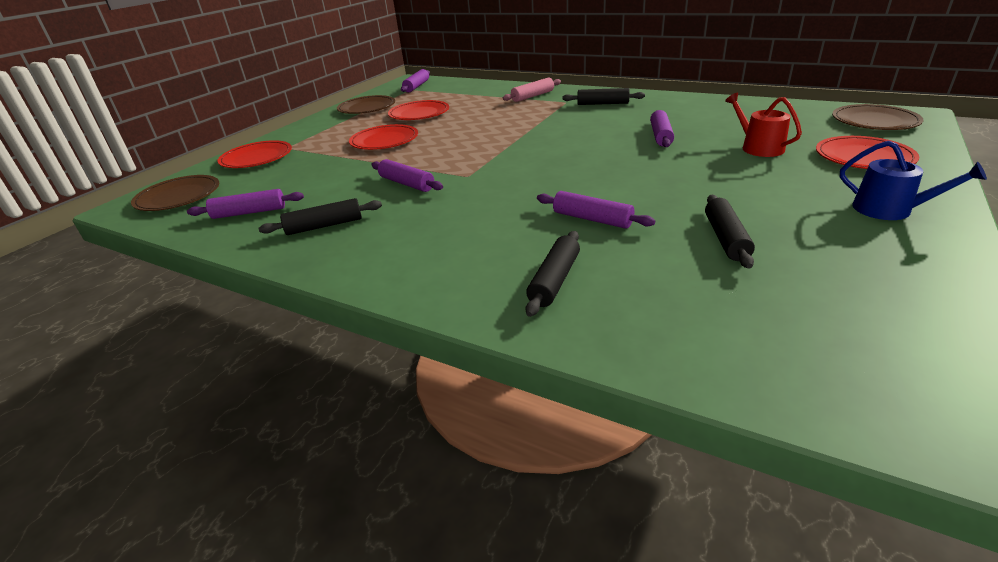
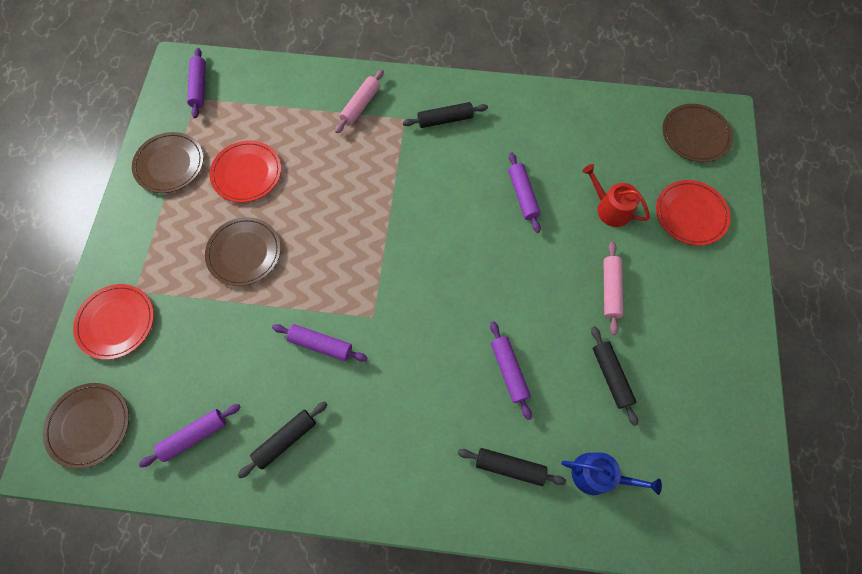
camera: 25 degrees left, 35 degrees up
red plate [349,124,418,150] -> brown plate [205,217,281,286]
black rolling pin [526,231,580,317] -> black rolling pin turned 75 degrees counterclockwise [458,448,566,486]
purple rolling pin [537,191,655,229] -> purple rolling pin turned 60 degrees clockwise [490,321,532,420]
blue watering can [840,141,987,220] -> blue watering can moved to [561,452,662,495]
none -> pink rolling pin [604,242,623,335]

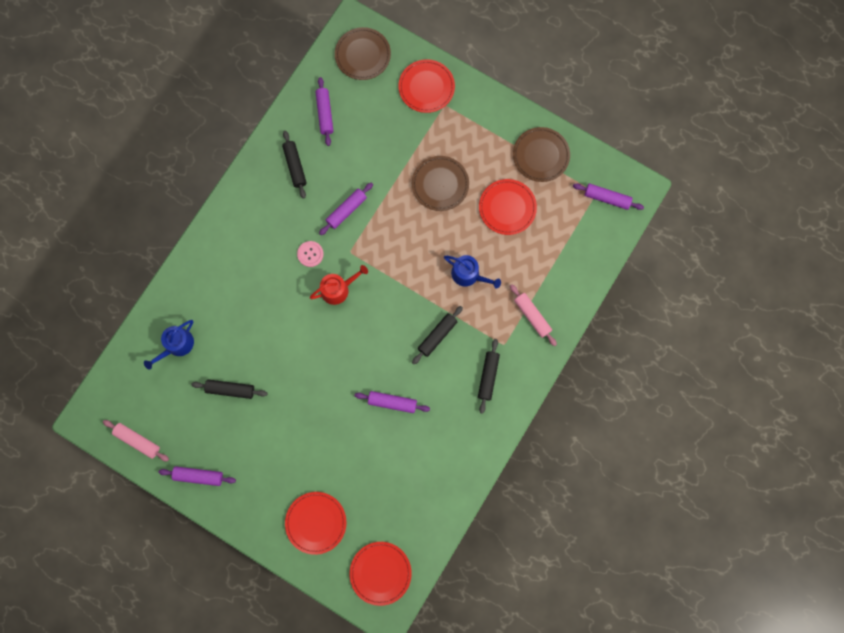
camera: 115 degrees right, 10 degrees up
black rolling pin [458,448,566,486] -> black rolling pin moved to [412,306,463,364]
purple rolling pin [490,321,532,420] -> purple rolling pin moved to [159,466,236,486]
red watering can [582,164,650,227] -> red watering can moved to [310,265,368,305]
pink rolling pin [604,242,623,335] -> pink rolling pin moved to [103,420,169,462]
brown plate [662,104,733,162] -> red plate [349,542,412,606]
none -> pink button [297,241,324,267]
none -> blue watering can [444,255,501,289]

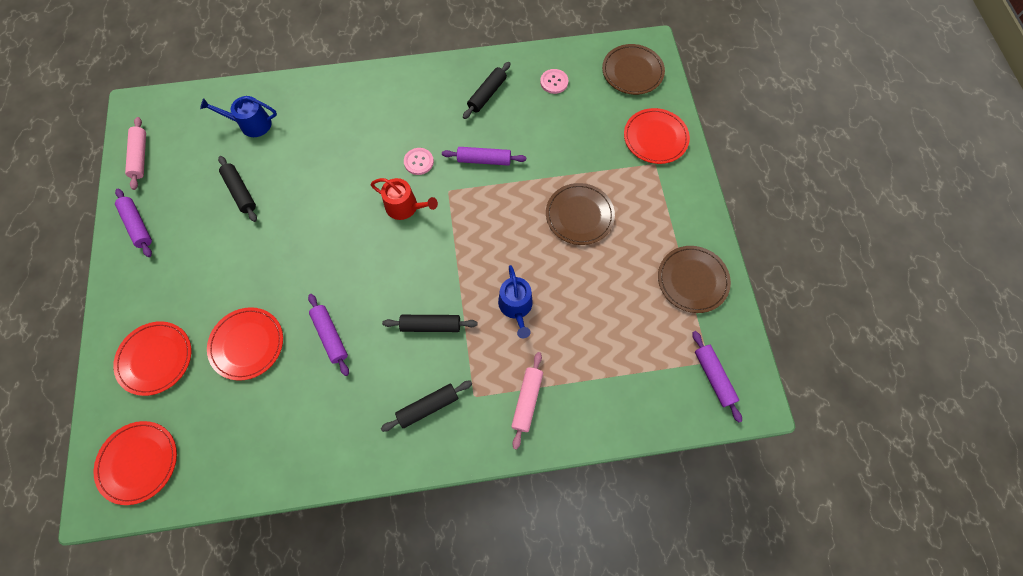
camera: 50 degrees right, 10 degrees down
purple rolling pin [315,77,333,146] -> pink button [540,69,568,94]
red plate [479,179,537,235] -> red plate moved to [207,307,283,381]

